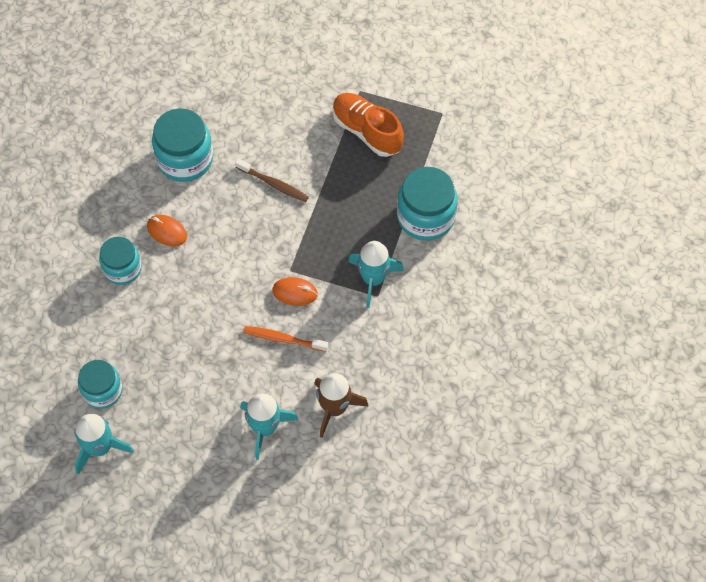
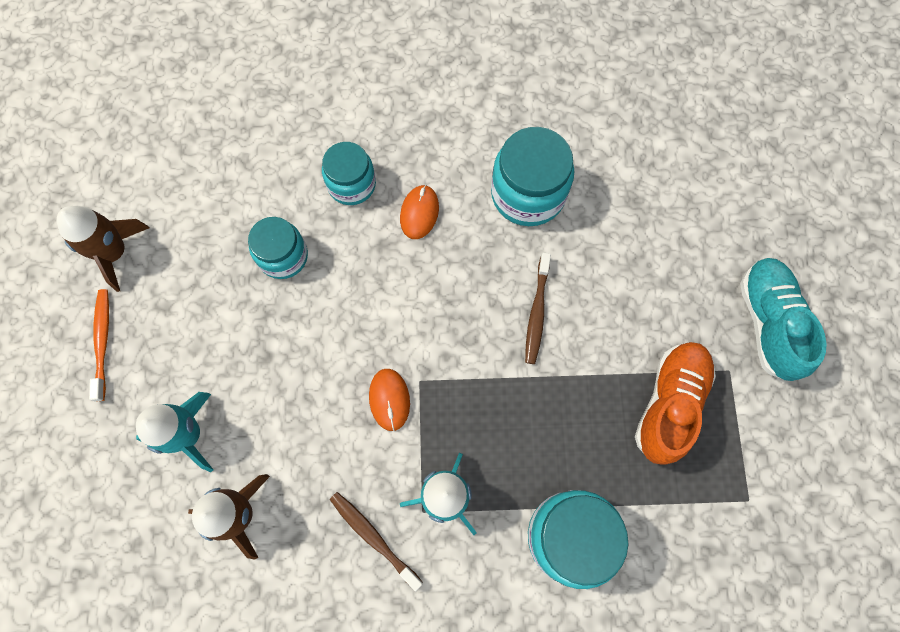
camera: 70 degrees right, 10 degrees up
turquoise rocket [74,414,134,475] -> brown rocket [57,206,149,292]
turquoise jar [78,360,123,409] -> turquoise jar moved to [248,217,308,279]
orange toothbrush [243,326,329,352] -> orange toothbrush moved to [89,289,109,401]
none -> brown toothbrush [330,492,423,591]
none -> turquoise shoe [740,258,827,381]

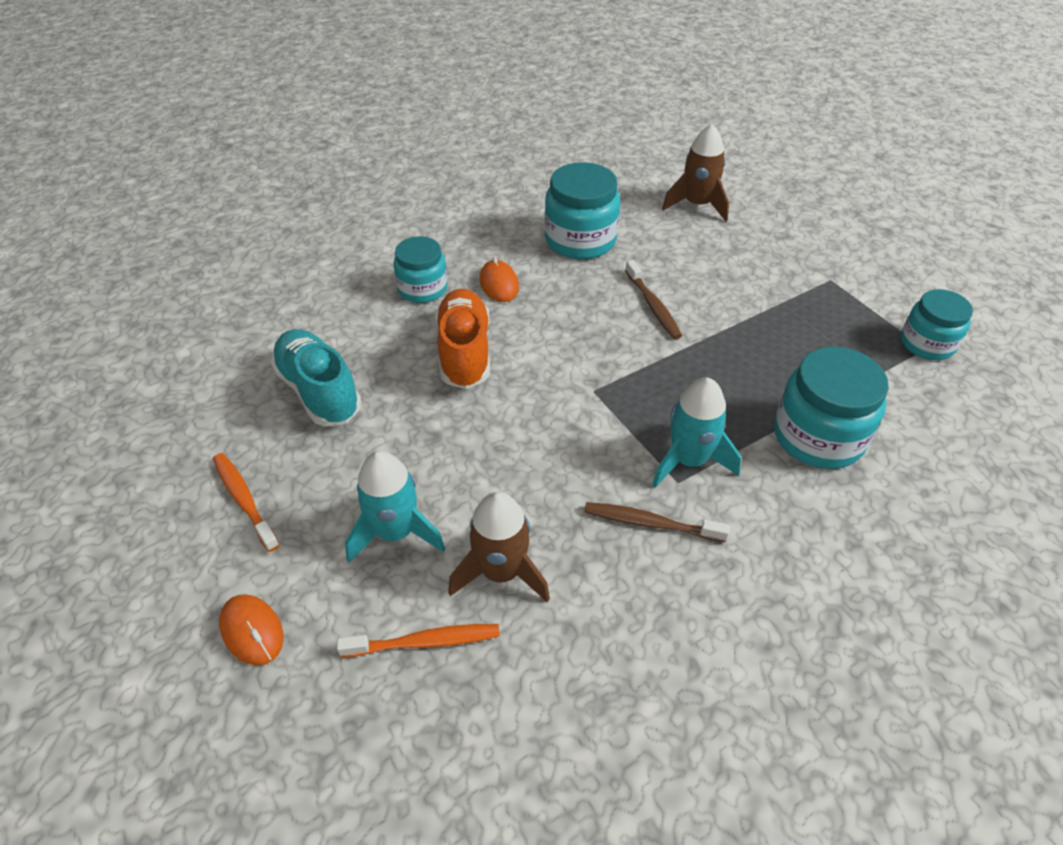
camera: 30 degrees left, 25 degrees down
brown rocket [57,206,149,292] -> brown rocket moved to [662,124,729,221]
turquoise jar [248,217,308,279] -> turquoise jar moved to [901,289,973,360]
orange mouse [369,369,410,431] -> orange mouse moved to [219,594,284,665]
orange shoe [635,342,716,465] -> orange shoe moved to [435,289,490,389]
turquoise shoe [740,258,827,381] -> turquoise shoe moved to [270,329,361,426]
none -> orange toothbrush [337,624,500,657]

